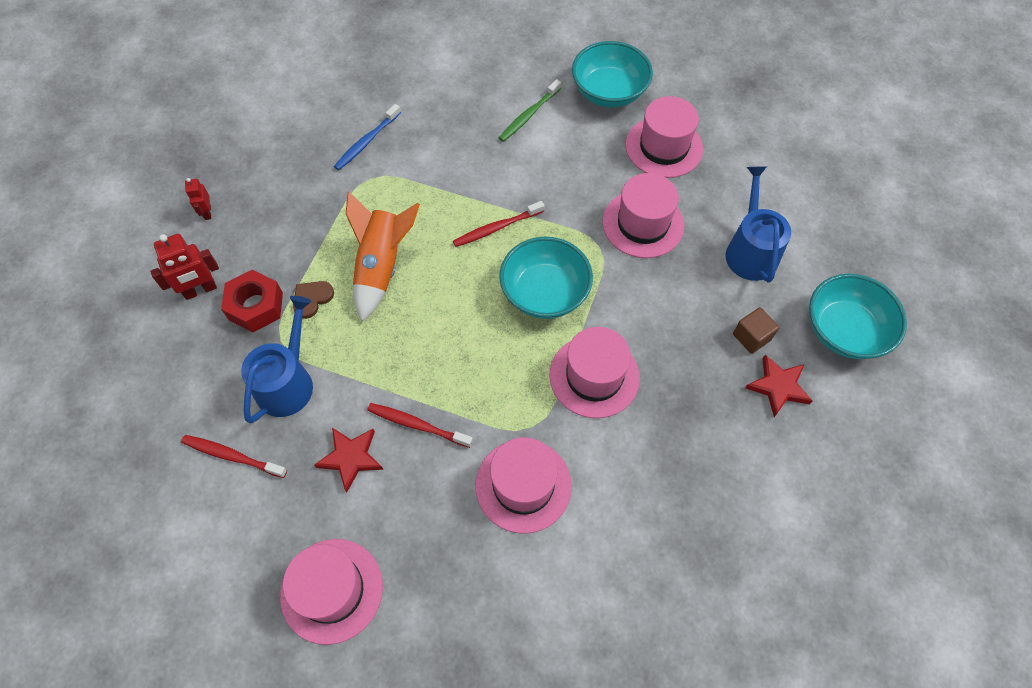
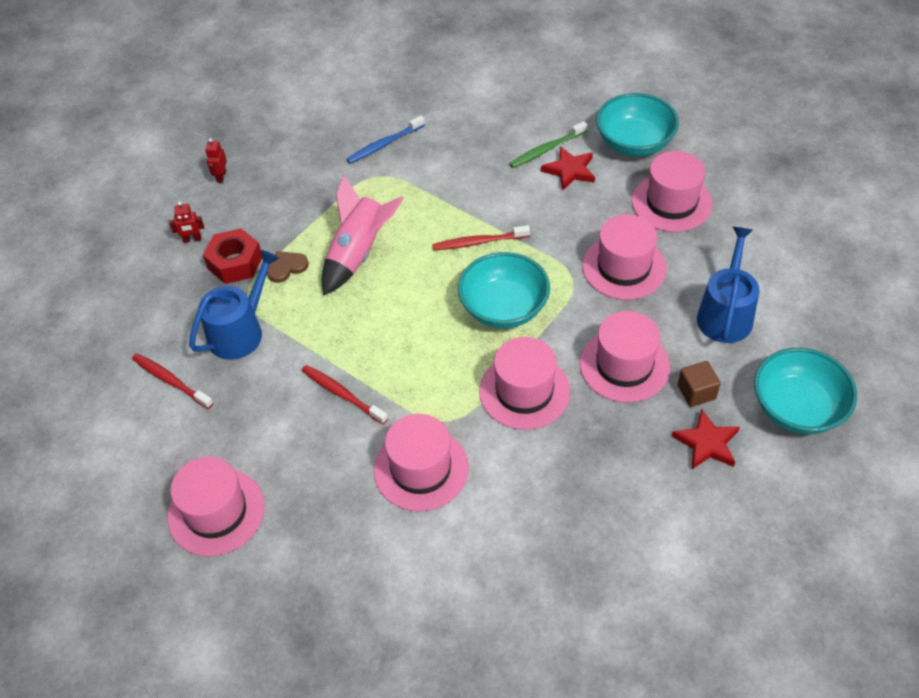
camera: 20 degrees right, 10 degrees down
red robot [150,234,219,300] -> red robot [169,202,204,243], size x0.59
red star [314,428,384,492] -> red star moved to [541,146,595,191]
orange rocket [346,191,420,322] -> pink rocket [322,175,404,296]
none -> pink hat [580,311,670,403]

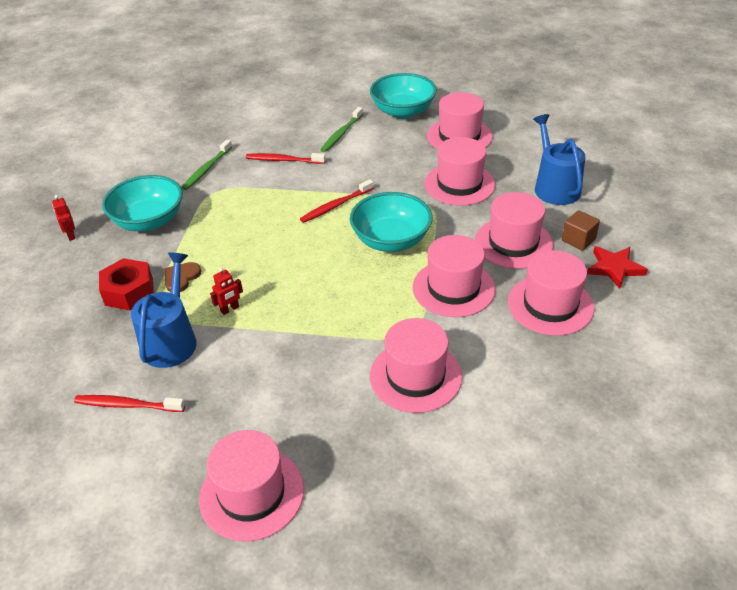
camera: 30 degrees left, 10 degrees down
red robot [169,202,204,243] -> red robot moved to [210,267,243,315]
red toothbrush [302,365,388,424] -> red toothbrush moved to [246,153,326,164]
pink rocket [322,175,404,296] -> none
blue toothbrush [346,115,425,164] -> green toothbrush [181,140,232,190]
red star [541,146,595,191] -> none
turquoise bowl [754,348,857,434] -> turquoise bowl moved to [102,175,183,231]
none -> pink hat [508,250,594,336]

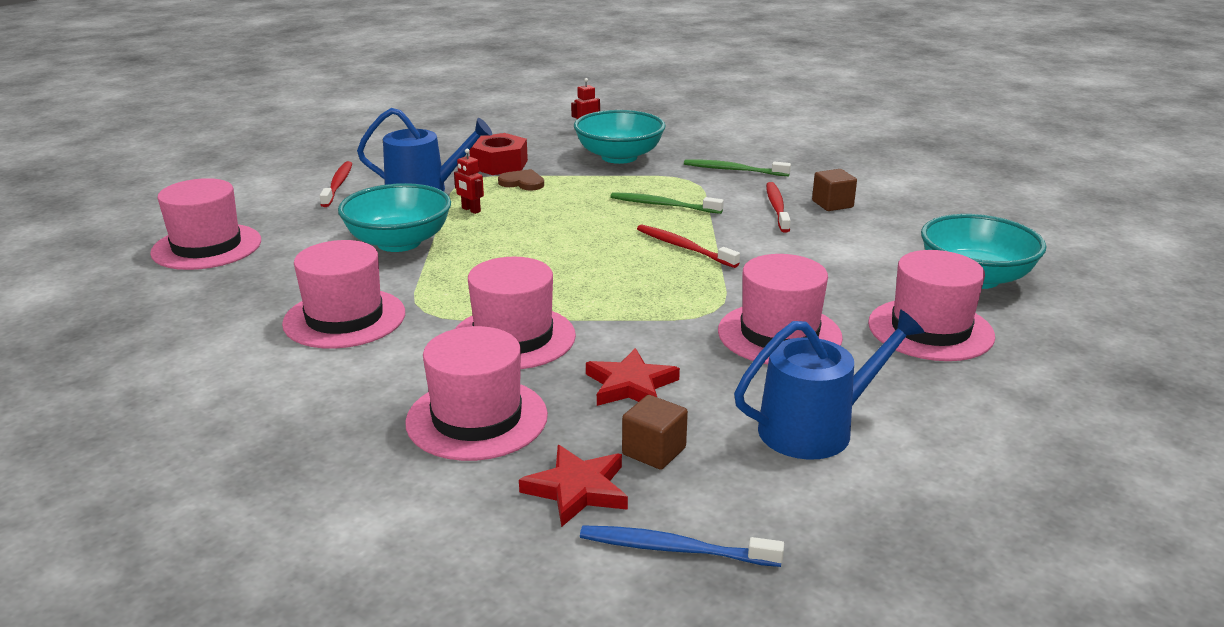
camera: 80 degrees right, 15 degrees down
green toothbrush [320,107,363,152] -> green toothbrush moved to [610,192,724,214]
turquoise bowl [350,192,433,252] -> turquoise bowl moved to [338,183,451,252]
pink hat [475,192,553,269] -> red star [586,348,680,406]
none -> blue toothbrush [580,525,784,567]
none -> brown cube [812,169,857,211]

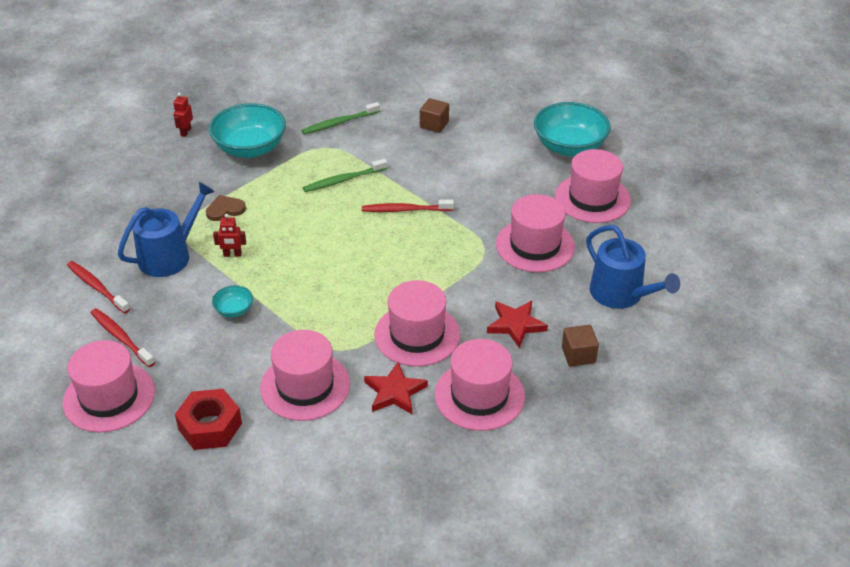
camera: 45 degrees left, 15 degrees up
turquoise bowl [338,183,451,252] -> turquoise bowl [212,285,253,318], size x0.46
red nut [469,133,528,175] -> red nut moved to [175,389,242,450]
red star [519,445,628,527] -> red star moved to [364,362,428,414]
blue toothbrush [580,525,784,567] -> none
blue watering can [734,310,925,460] -> blue watering can turned 120 degrees clockwise [586,225,680,309]
red toothbrush [766,182,791,233] -> red toothbrush moved to [91,308,155,367]

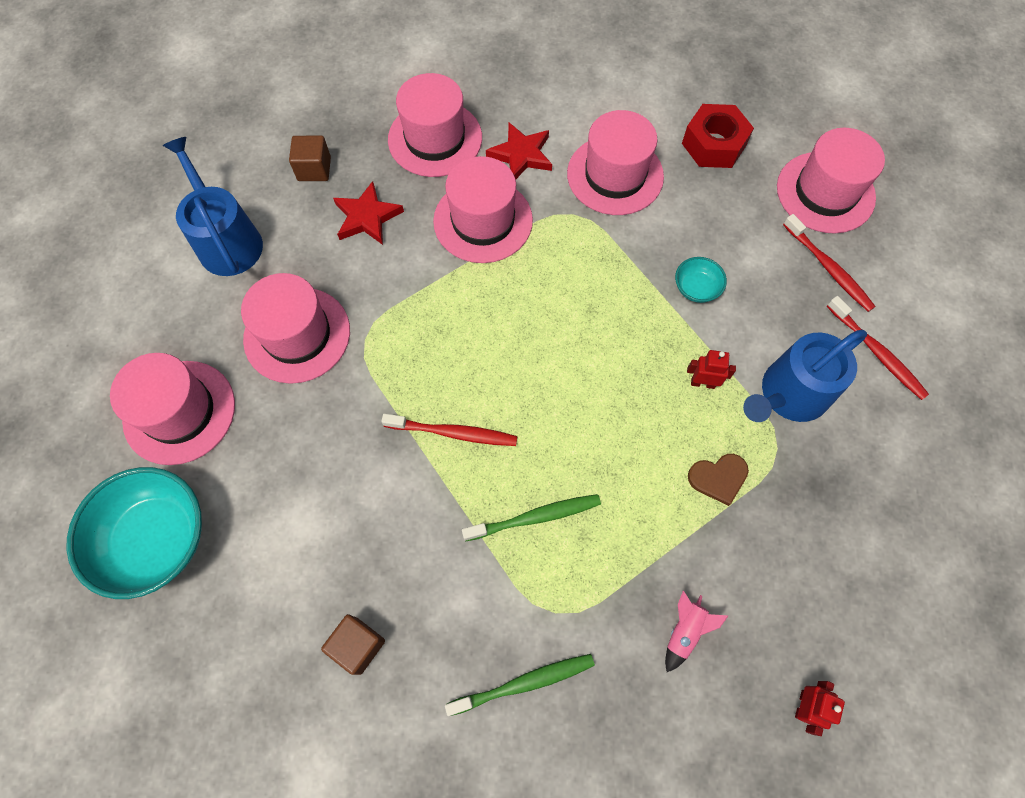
camera: 170 degrees left, 25 degrees up
turquoise bowl [209,103,286,158] -> pink rocket [665,591,728,672]

